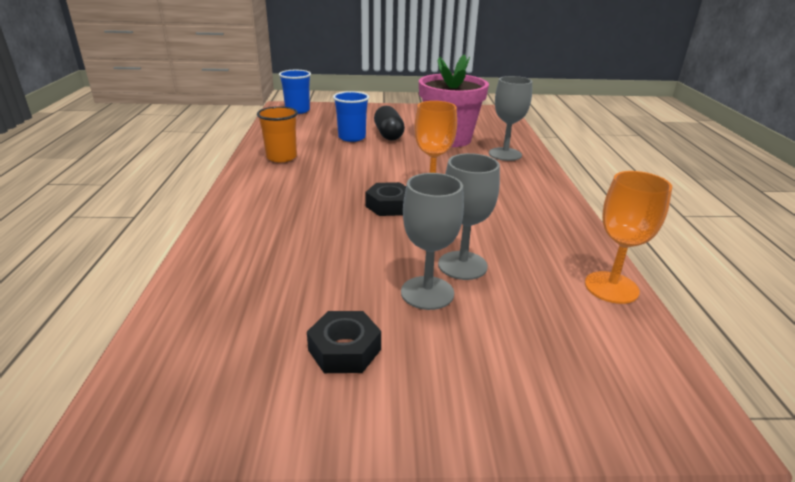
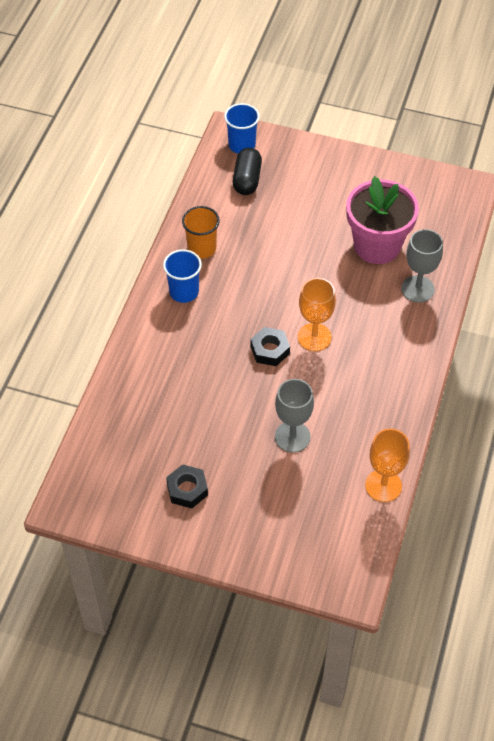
camera: 20 degrees right, 25 degrees up
blue cup [333,91,369,142] -> blue cup moved to [163,249,202,303]
black capsule [374,106,405,141] -> black capsule moved to [233,148,262,195]
grey goblet [401,173,464,310] -> none

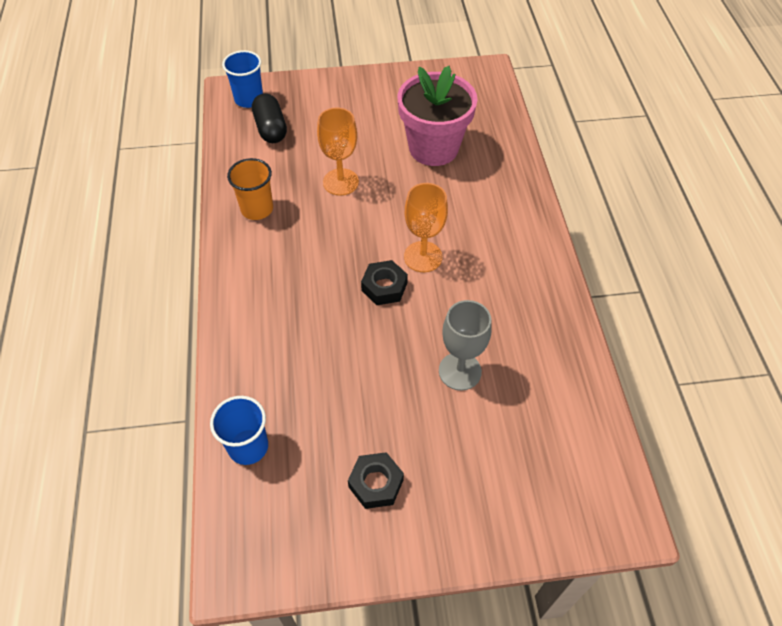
camera: 25 degrees left, 0 degrees up
blue cup [163,249,202,303] -> blue cup moved to [210,396,268,465]
orange goblet [365,428,410,502] -> orange goblet moved to [317,107,359,196]
grey goblet [401,229,443,303] -> none

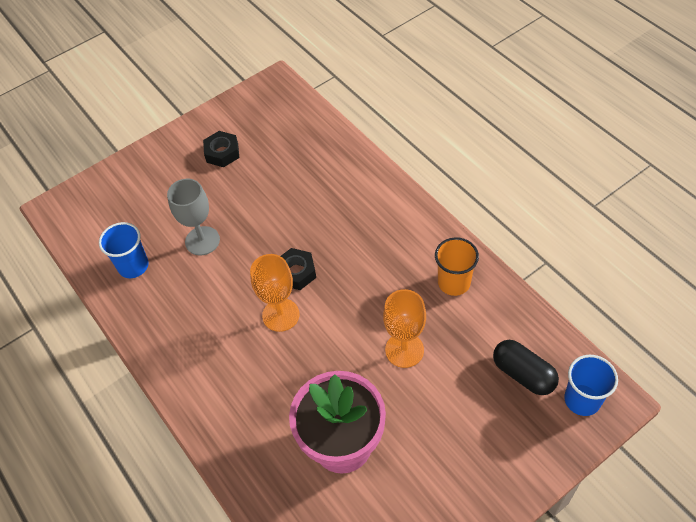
camera: 155 degrees right, 0 degrees up
blue cup [210,396,268,465] -> blue cup moved to [99,222,149,278]

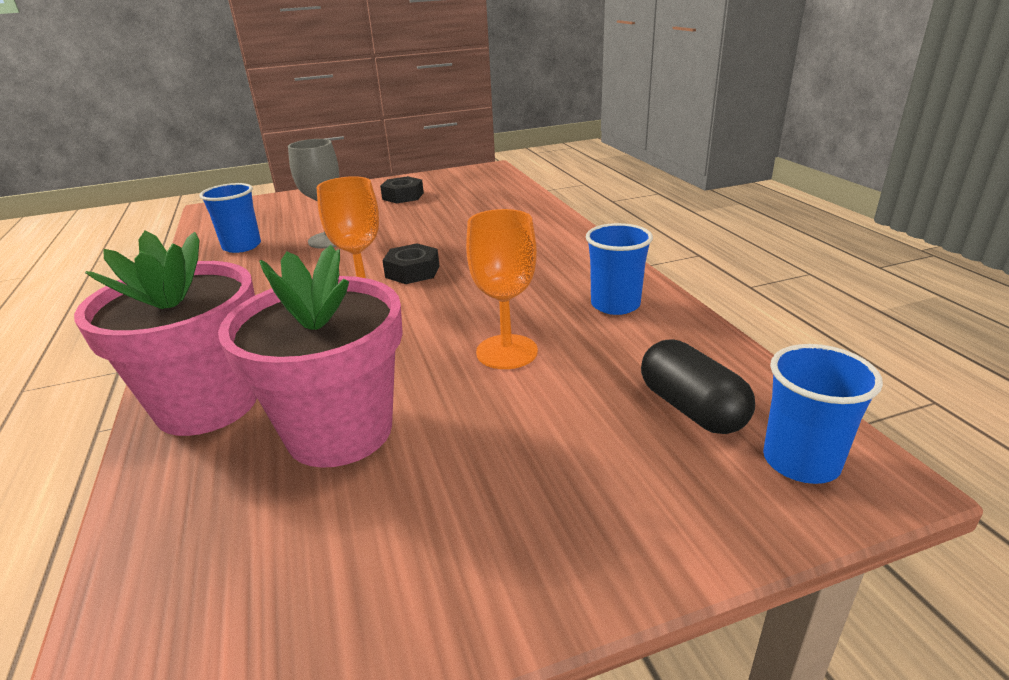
camera: 15 degrees right, 25 degrees down
orange cup [435,237,479,296] -> blue cup [586,223,653,315]
none -> pink flower pot [74,231,257,436]

